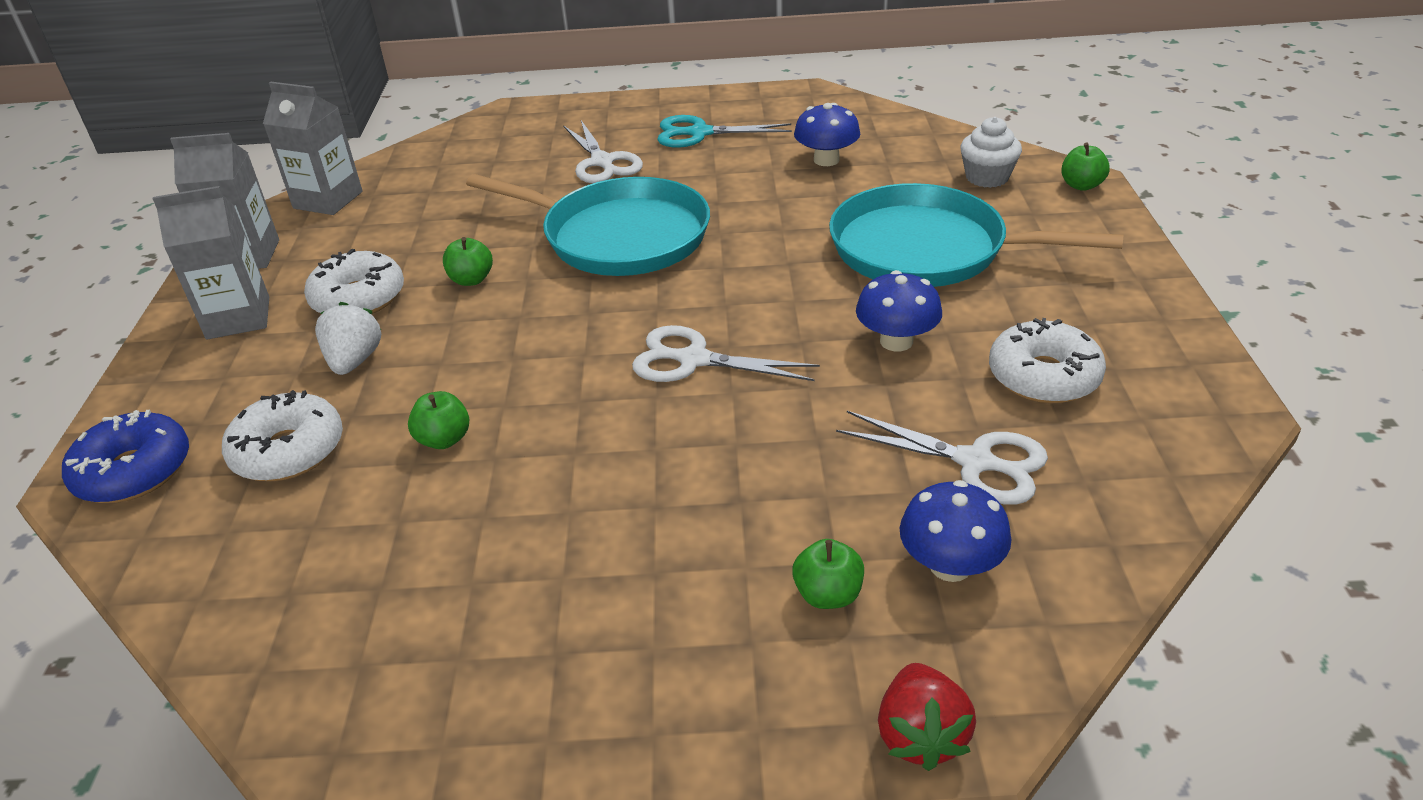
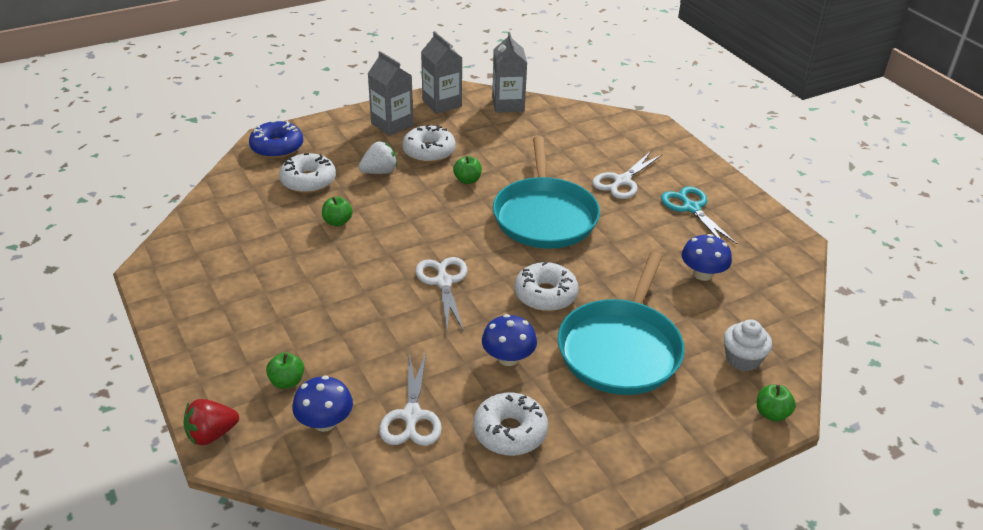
camera: 60 degrees right, 0 degrees up
turquoise pan [829,183,1123,287] -> turquoise pan turned 150 degrees counterclockwise [558,252,685,395]
none -> white donut [515,261,579,312]

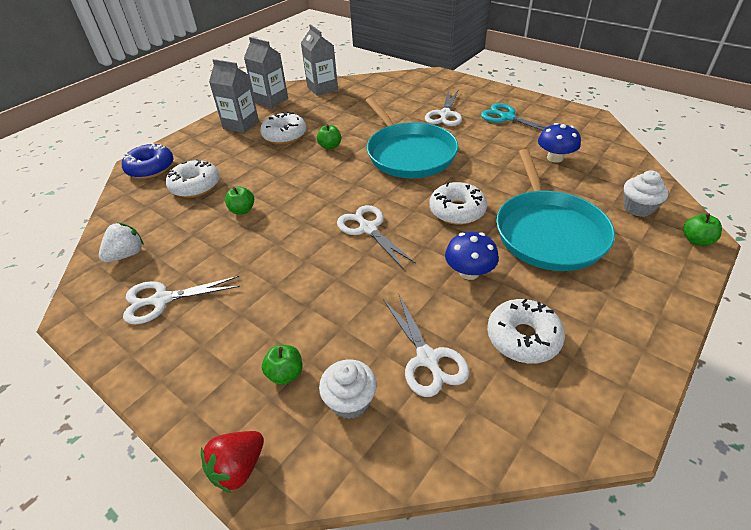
camera: 20 degrees left, 5 degrees up
blue mushroom [292,376,353,432] -> white cupcake [319,360,377,419]
white strawberry [359,141,397,174] -> white strawberry moved to [99,223,144,262]
none -> white scissors [123,276,240,324]

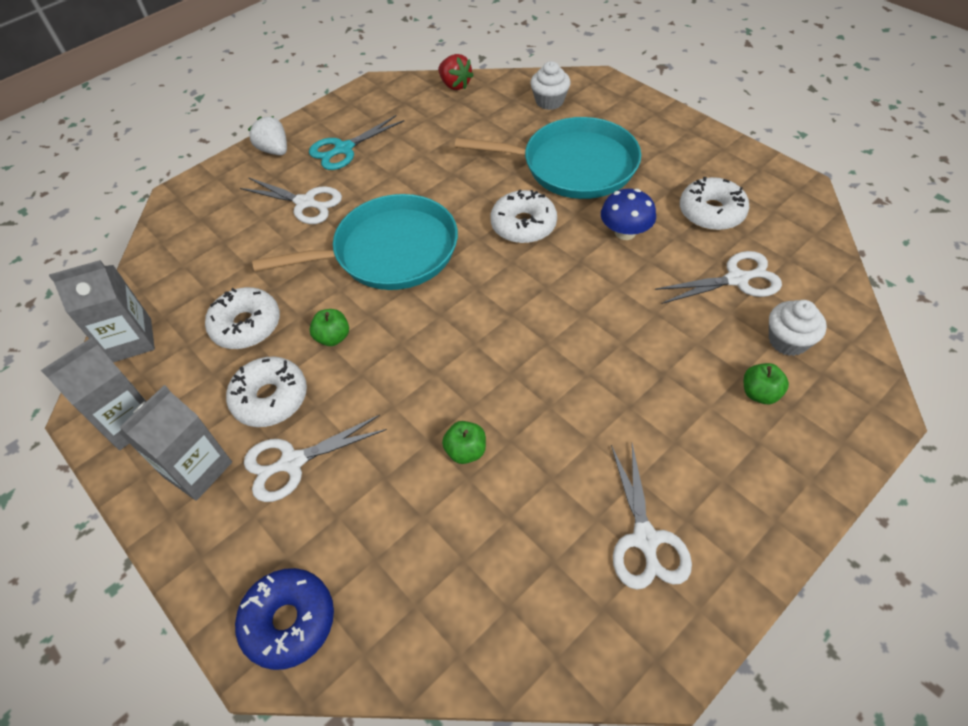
camera: 80 degrees left, 10 degrees up
white strawberry [99,223,144,262] -> white strawberry moved to [248,116,287,155]
white donut [166,159,220,198] -> white donut moved to [205,287,280,349]
red strawberry [201,431,264,493] -> red strawberry moved to [438,54,474,90]
white scissors [337,205,416,269] -> white scissors moved to [244,415,387,502]
blue mushroom [538,123,581,163] -> none
green apple [683,213,722,246] -> none

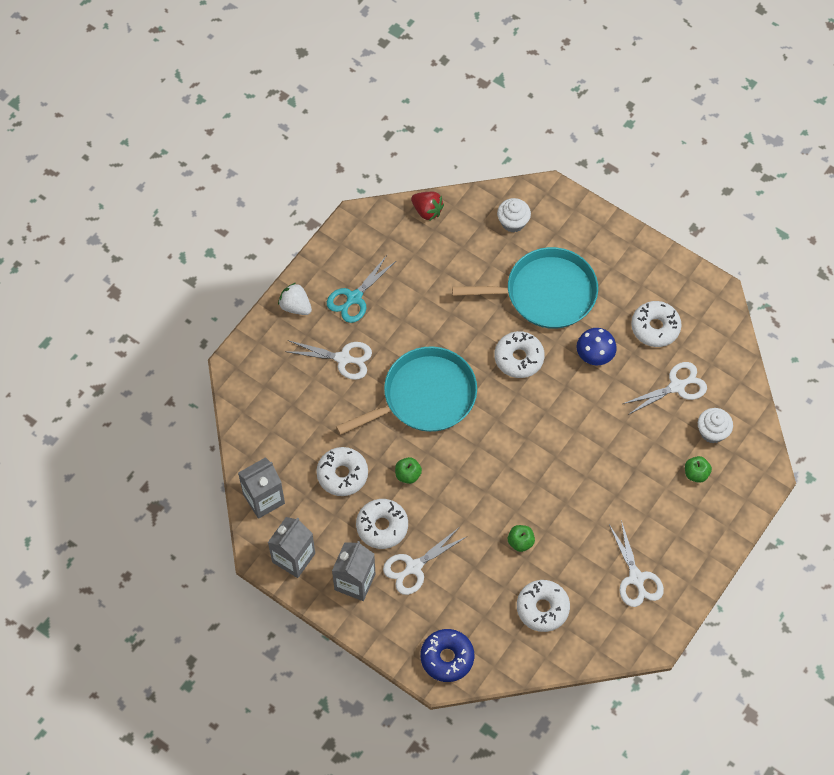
camera: 15 degrees left, 10 degrees up
none -> white donut [517,580,570,632]

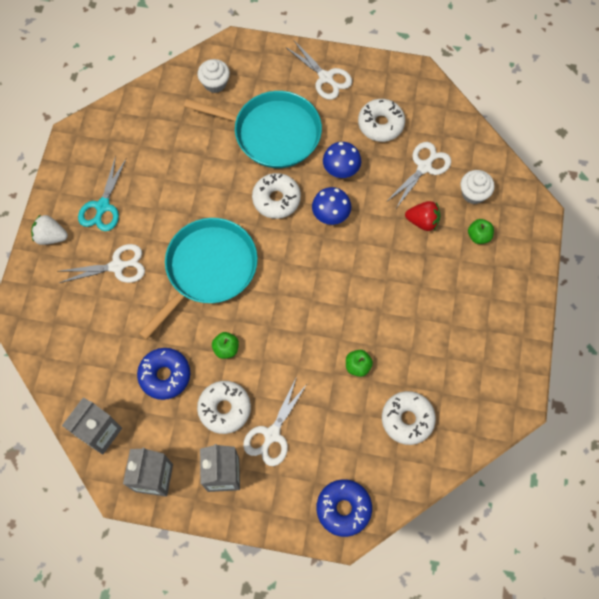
camera: 25 degrees left, 5 degrees up
white donut [316,447,368,496] -> blue donut [137,348,190,400]
red strawberry [411,192,444,221] -> red strawberry moved to [405,201,440,231]
turquoise pan [452,247,598,329] -> turquoise pan turned 45 degrees clockwise [184,91,322,168]
white scissors [609,520,664,607] -> white scissors moved to [285,41,352,100]
none -> blue mushroom [312,187,351,225]

